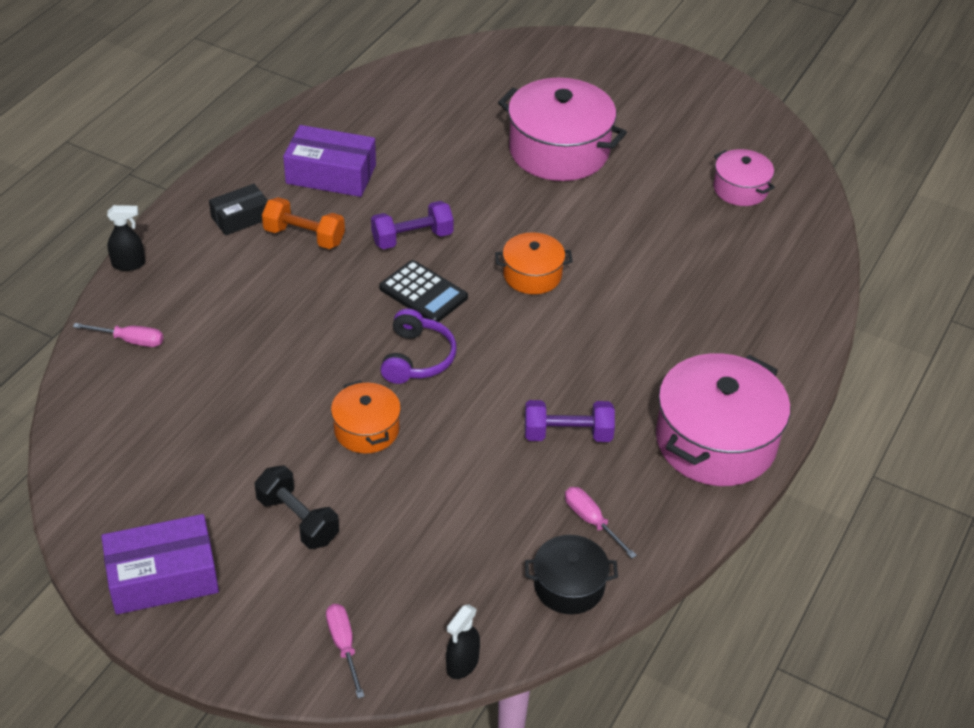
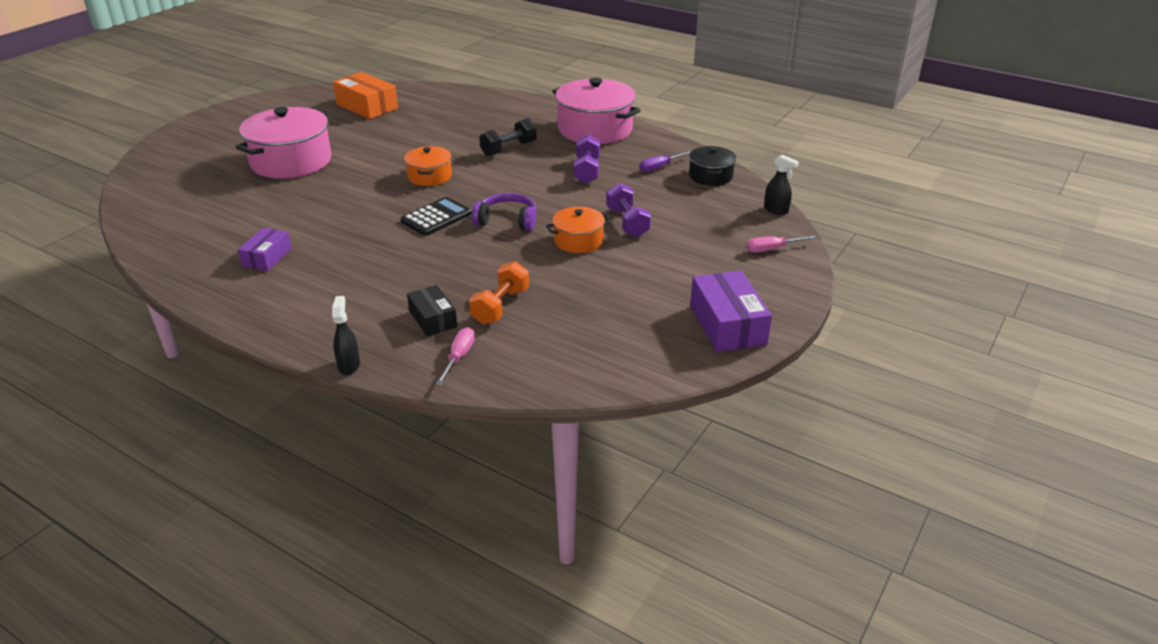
camera: 85 degrees left, 10 degrees down
black box [209,184,268,236] -> black box moved to [407,285,457,336]
black dumbbell [255,465,339,549] -> black dumbbell moved to [479,118,537,156]
orange dumbbell [262,197,345,249] -> orange dumbbell moved to [469,261,529,325]
purple box [283,125,376,197] -> purple box [238,228,292,271], size x0.62
purple dumbbell [371,201,454,249] -> purple dumbbell moved to [606,183,651,237]
pink screwdriver [565,487,637,559] -> purple screwdriver [639,151,691,172]
pink pot [713,149,775,206] -> orange box [333,72,398,119]

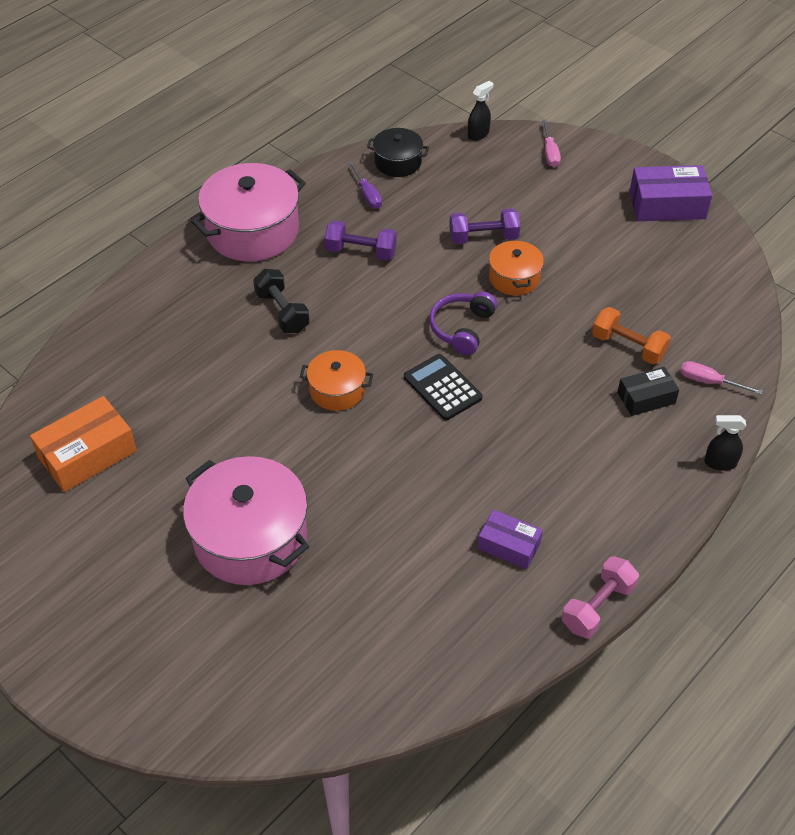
camera: 80 degrees left, 15 degrees up
none -> pink dumbbell [562,556,639,638]

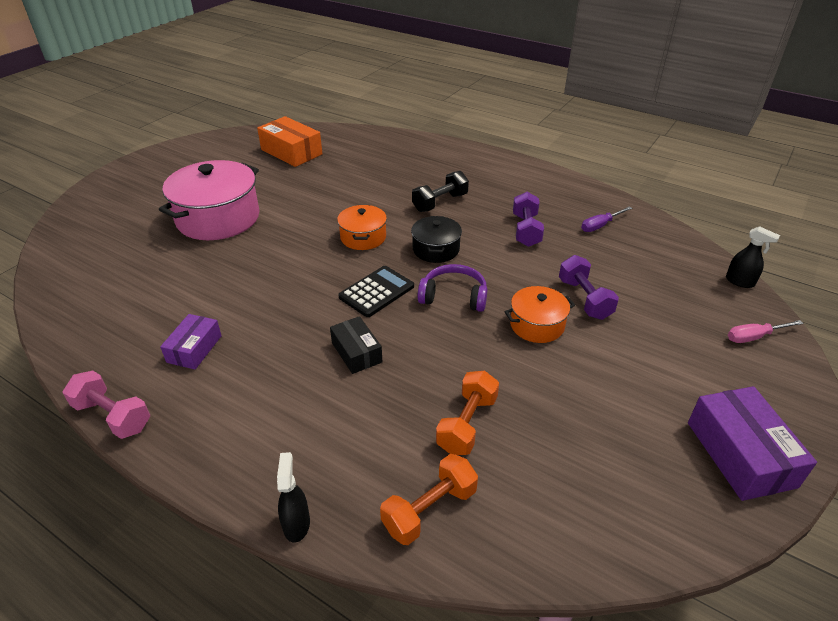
camera: 80 degrees right, 10 degrees down
pink pot [191,163,306,261] -> none
black pot [367,128,429,177] -> black pot moved to [411,216,462,263]
black box [617,367,679,416] -> black box moved to [330,316,382,374]
pink screwdriver [680,361,763,395] -> orange dumbbell [380,454,478,545]

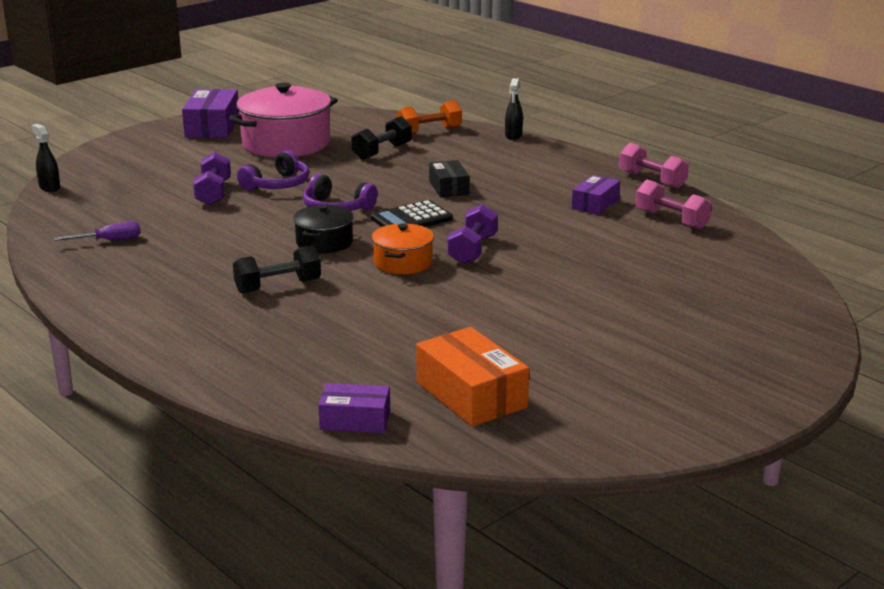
camera: 165 degrees left, 15 degrees down
pink pot [159,160,260,240] -> pink pot moved to [229,82,338,157]
orange dumbbell [436,371,499,455] -> black dumbbell [351,116,412,160]
orange pot [504,286,575,343] -> purple headphones [237,150,309,191]
purple dumbbell [513,192,544,247] -> purple dumbbell moved to [447,204,498,265]
pink screwdriver [728,320,804,343] -> none
none -> purple box [318,383,390,433]
none -> pink dumbbell [635,180,712,230]

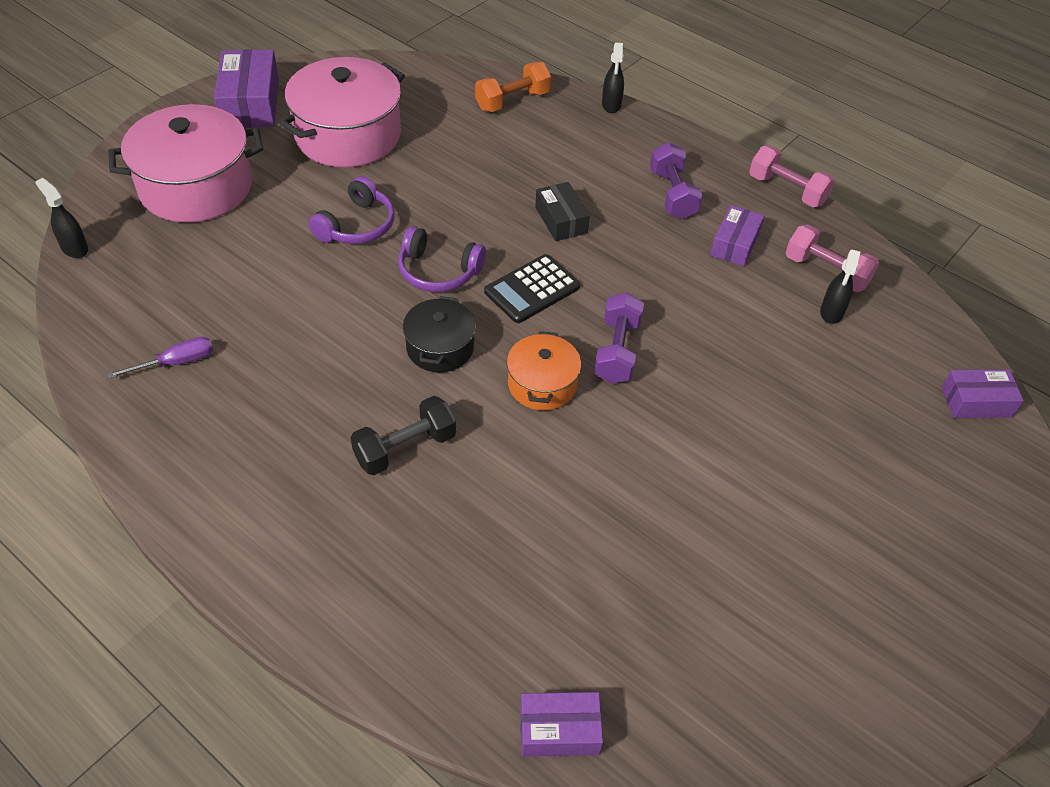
camera: 10 degrees left, 25 degrees up
purple dumbbell [193,152,231,206] -> purple dumbbell moved to [650,142,702,219]
black dumbbell [351,116,412,160] -> none
orange box [416,327,529,427] -> none
none -> pink pot [108,104,263,223]
none -> black spray bottle [820,250,861,324]
none -> purple box [942,369,1024,418]

